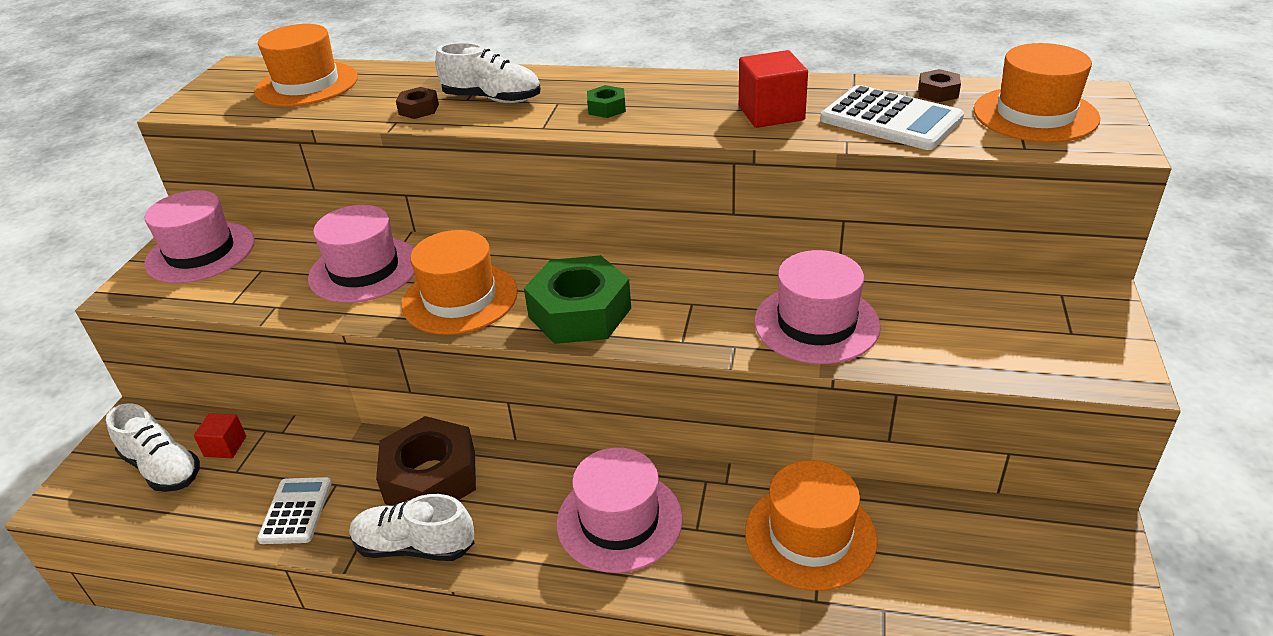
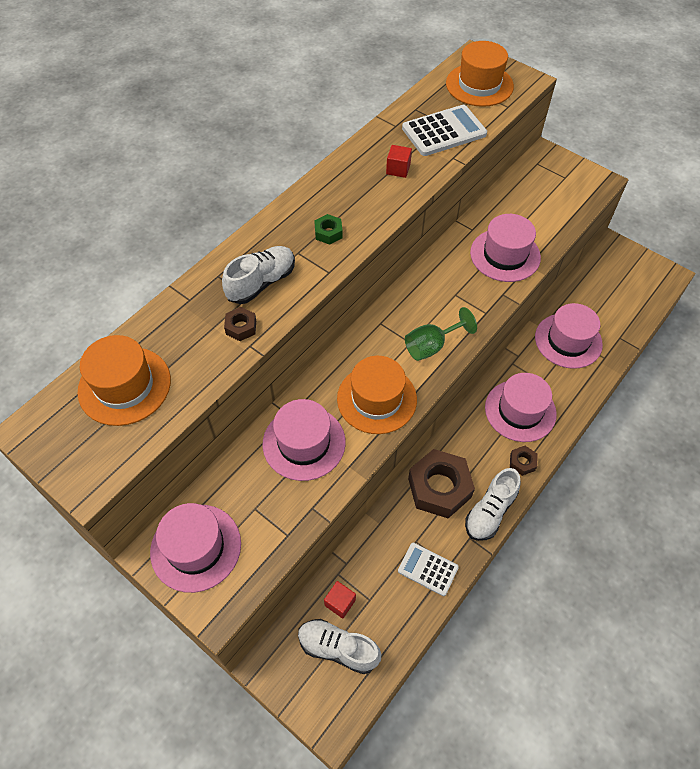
camera: 65 degrees left, 20 degrees up
white shoe [106,404,200,492] -> white shoe turned 135 degrees counterclockwise [298,619,381,674]
green nut [524,255,631,344] -> green goblet [405,307,477,361]
red cube [739,50,808,128] -> red cube [386,145,412,178], size x0.60
orange hat [745,460,877,591] -> pink hat [535,303,603,369]
brown nut [918,69,961,102] -> brown nut moved to [510,446,537,476]

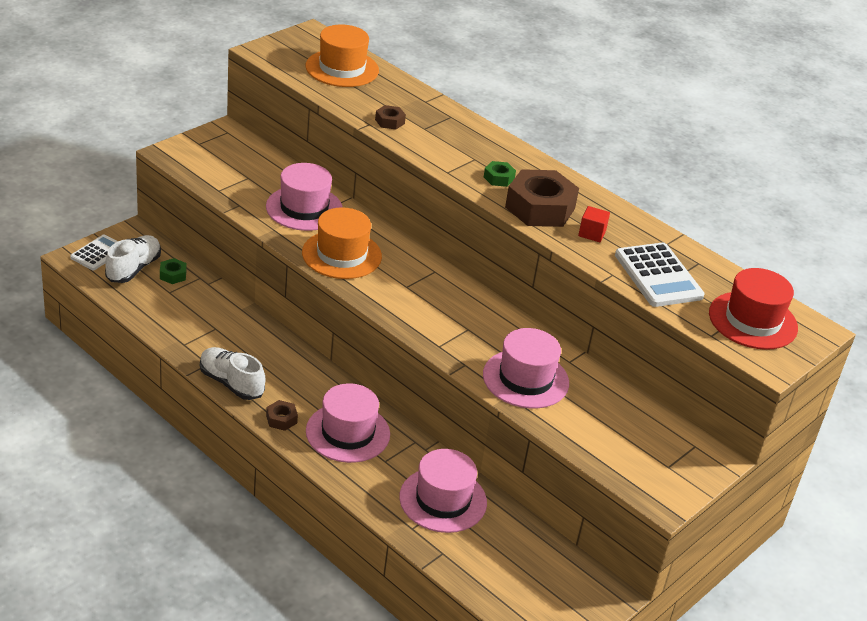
camera: 90 degrees right, 20 degrees down
pink hat [150,503,241,593] -> none
white shoe [222,246,295,304] -> none
red cube [324,581,356,619] -> green nut [160,258,186,284]
white calculator [398,543,459,596] -> white calculator moved to [70,235,118,270]
green goblet [405,307,477,361] -> none
brown nut [408,449,475,518] -> brown nut moved to [505,169,579,227]
orange hat [446,41,514,107] -> red hat [709,268,798,350]

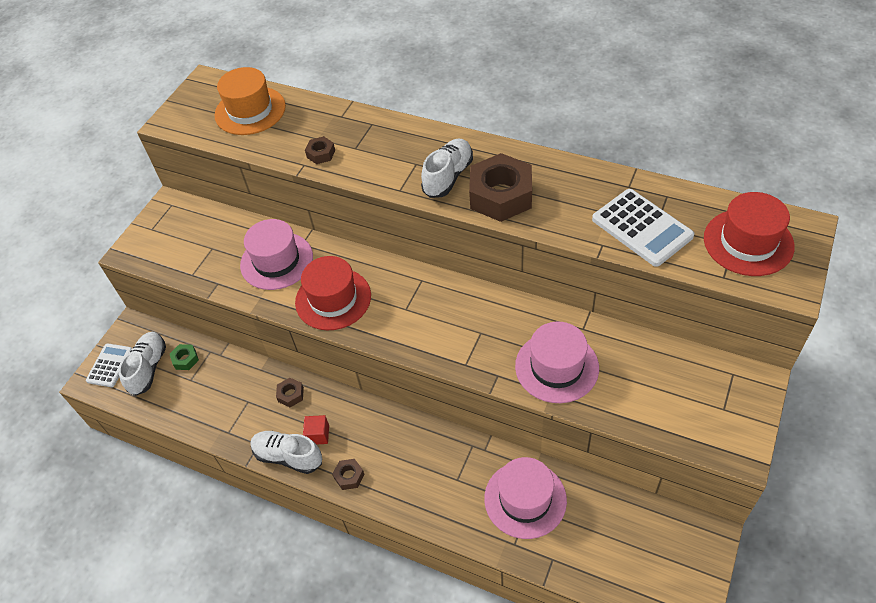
camera: 10 degrees left, 15 degrees up
orange hat [302,207,382,279] -> red hat [295,256,371,330]
pink hat [306,383,390,463] -> none
green nut [484,161,516,187] -> white shoe [421,138,473,198]
red cube [578,206,610,242] -> red cube moved to [303,415,329,444]
none -> brown nut [276,378,304,407]

